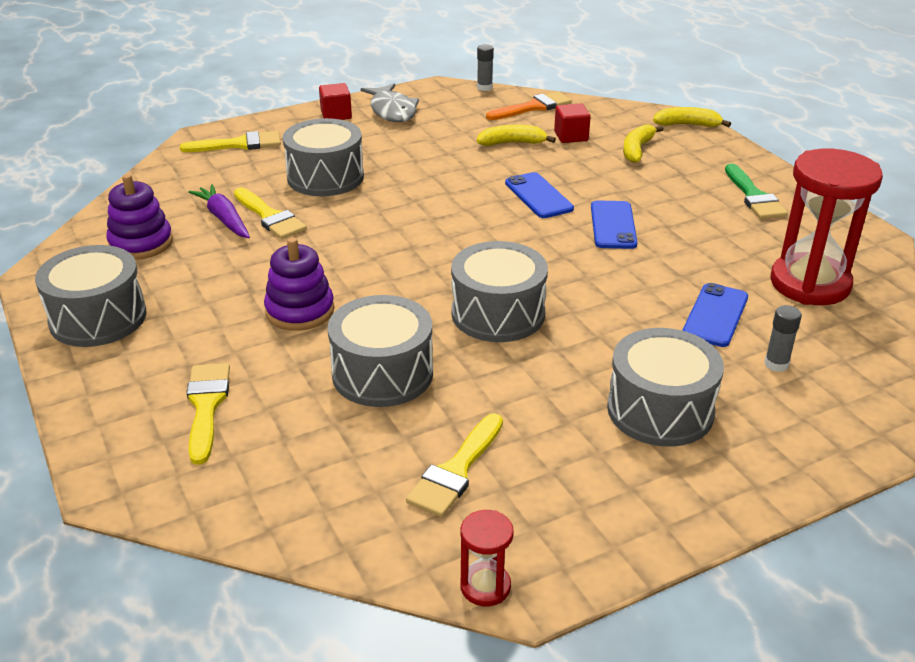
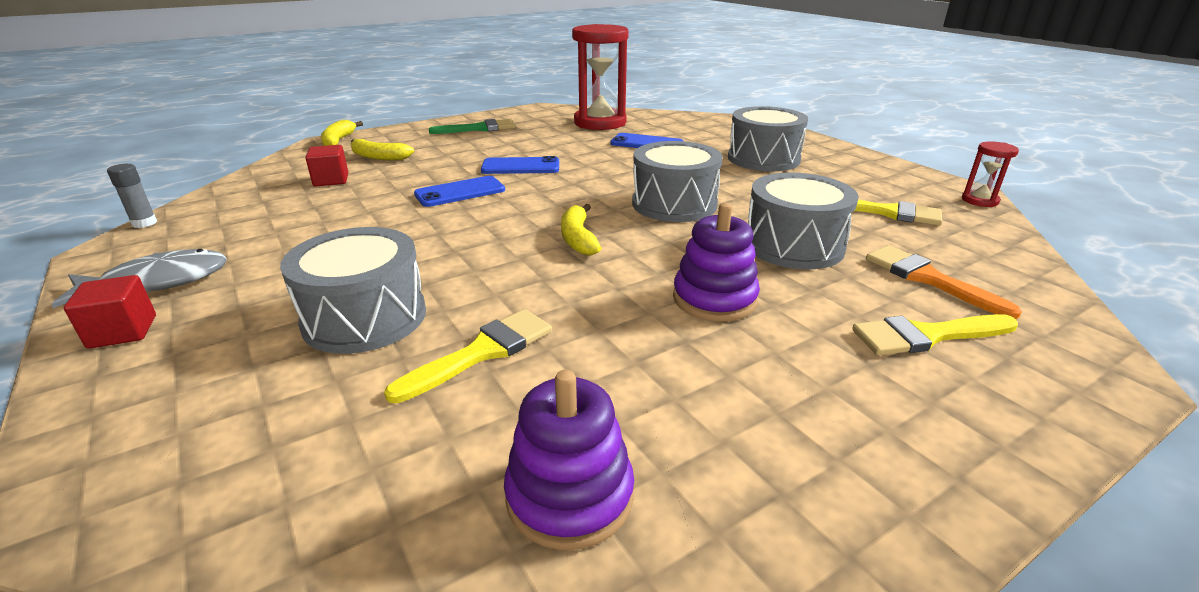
camera: 95 degrees left, 5 degrees down
grey drum [35,245,147,347] -> none
yellow brush [180,131,281,152] -> none
purple carrot [188,184,250,238] -> none
yellow banana [477,125,556,146] -> yellow banana moved to [561,204,601,255]
orange brush [486,91,572,120] -> orange brush moved to [866,245,1022,319]
grey glue stick [764,305,802,372] -> none

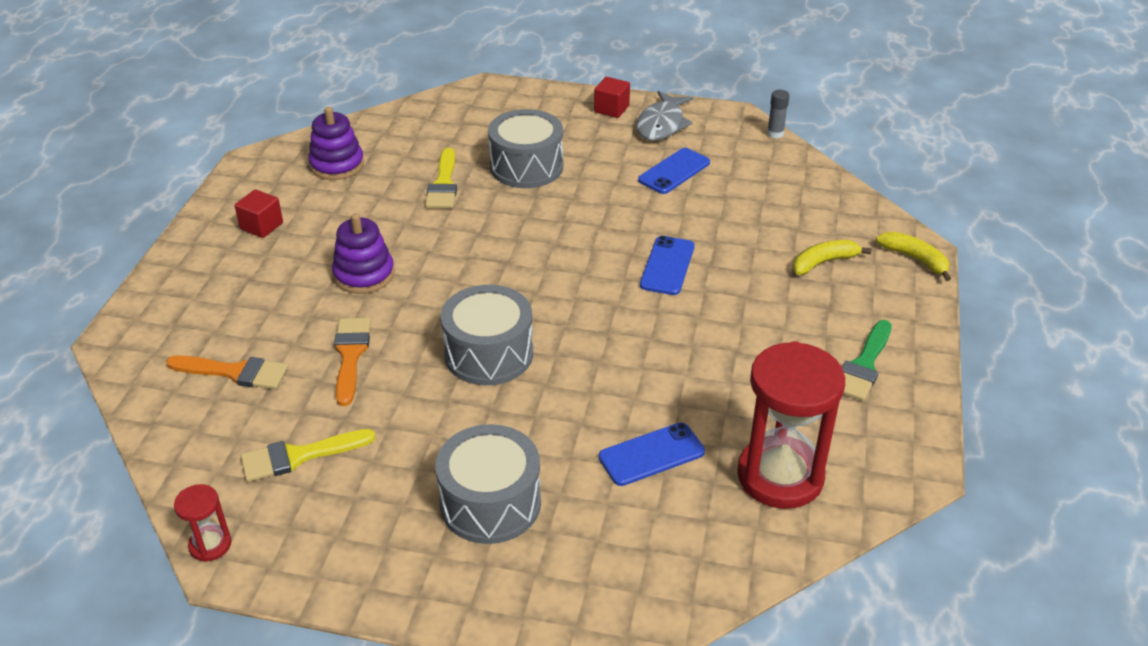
camera: 135 degrees right, 10 degrees up
red cube [305,145,348,187] -> red cube moved to [235,189,283,238]
blue phone [481,156,559,174] -> blue phone moved to [638,148,710,194]
yellow banana [561,204,601,255] -> none
grey drum [748,173,859,269] -> orange brush [334,318,371,406]
yellow brush [852,314,1018,355] -> none

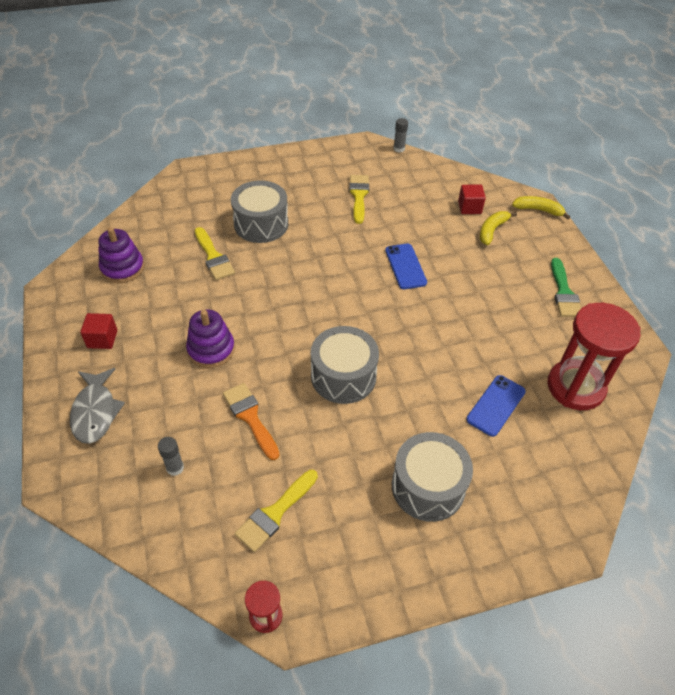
camera: 30 degrees left, 10 degrees up
orange brush [166,355,288,389] -> grey glue stick [158,437,184,476]
red cube [594,77,630,118] -> red cube moved to [458,185,486,214]
grey fish [637,91,693,141] -> grey fish moved to [70,368,125,444]
blue phone [638,148,710,194] -> yellow brush [349,175,369,224]

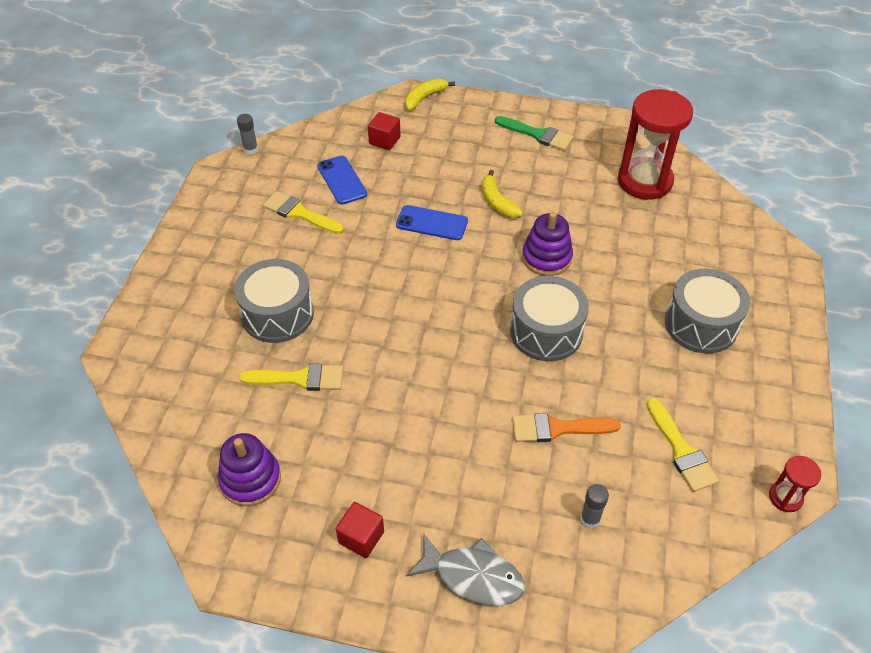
camera: 60 degrees left, 0 degrees up
purple stacking toy [186,309,235,368] -> purple stacking toy moved to [522,212,573,276]
blue phone [466,375,526,437] -> blue phone moved to [317,156,367,205]
yellow banana [480,211,517,245] -> yellow banana moved to [482,170,523,218]

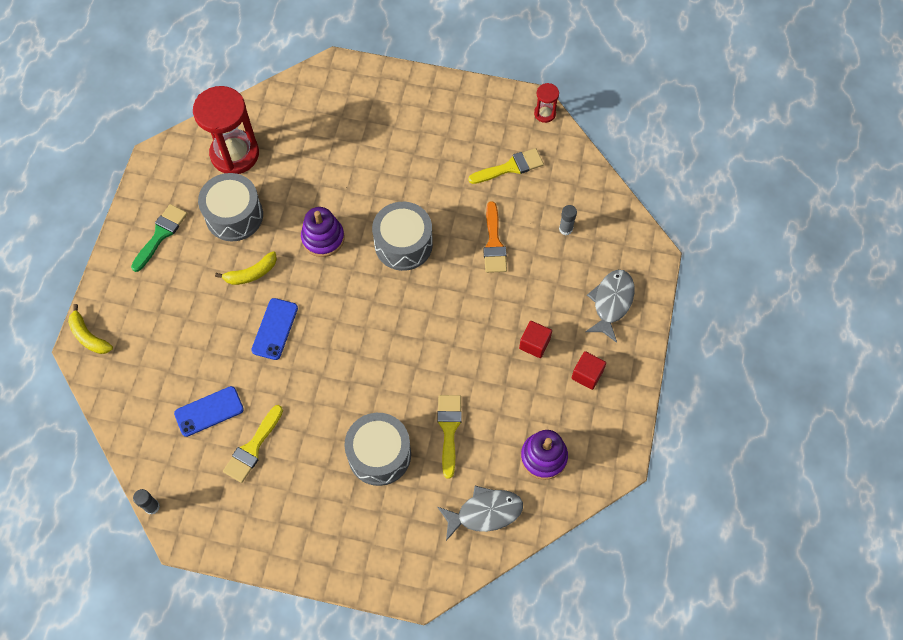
camera: 90 degrees left, 15 degrees up
red cube [368,112,401,150] -> red cube moved to [519,321,552,358]
grey drum [665,268,750,354] -> grey drum moved to [198,173,263,241]
none -> grey fish [437,486,523,541]

